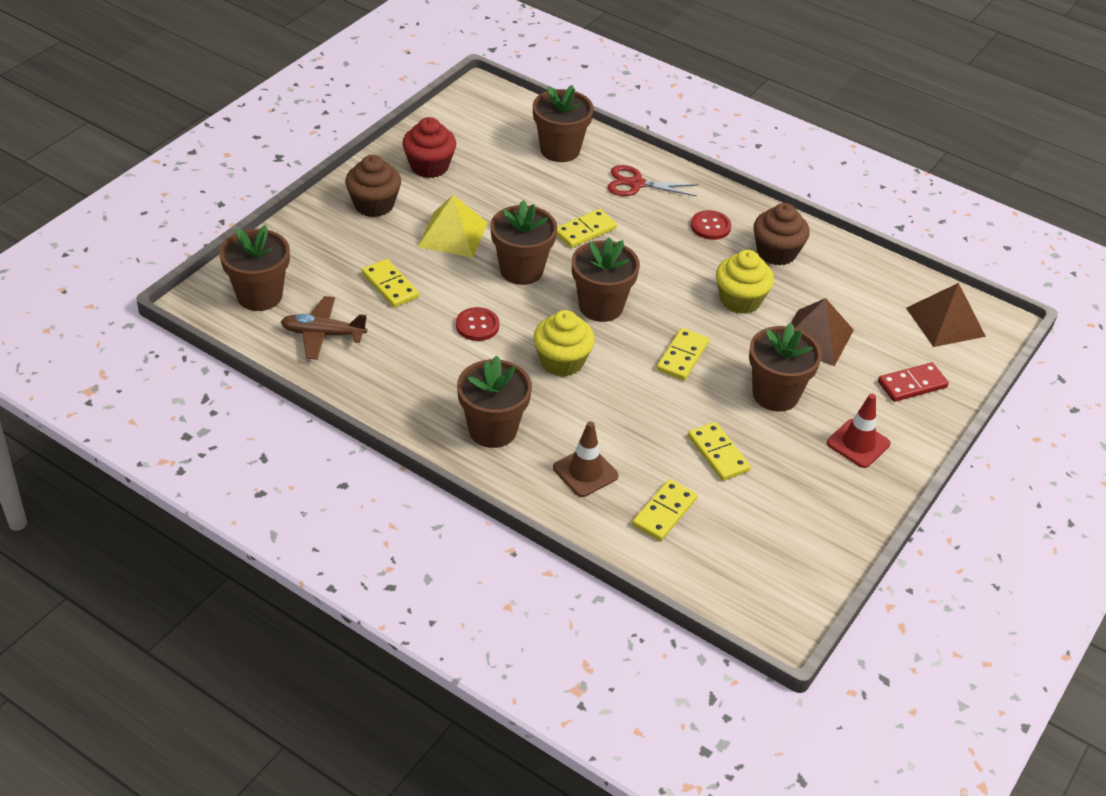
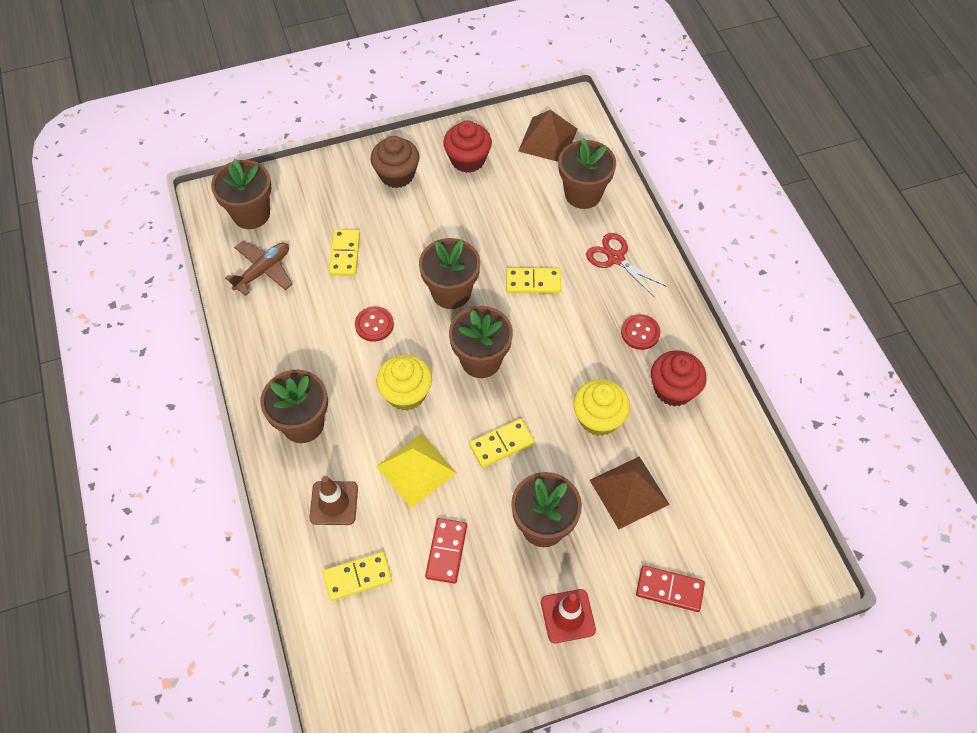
camera: 40 degrees right, 15 degrees up
brown plane [281,296,367,360] -> brown plane turned 90 degrees clockwise [225,242,293,296]
yellow pyramid [418,195,488,258] -> yellow pyramid moved to [376,433,457,508]
yellow domino [688,422,751,481] -> red domino [425,518,467,584]
brown cupcake [754,203,810,265] -> red cupcake [651,350,707,407]
brown pyramid [906,283,986,347] -> brown pyramid moved to [518,110,577,162]

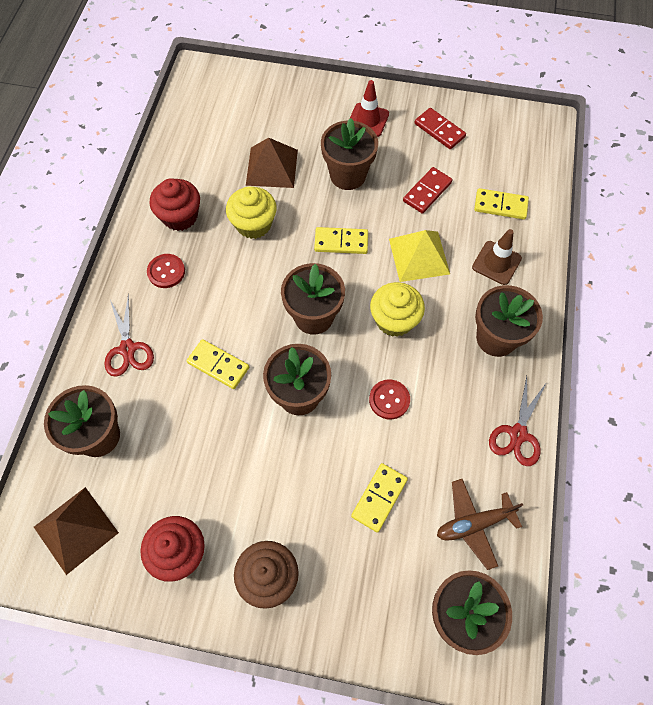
camera: 150 degrees left, 5 degrees up
red domino [636,565,705,612] -> red domino moved to [415,108,466,149]
none -> red scissors [489,376,547,466]

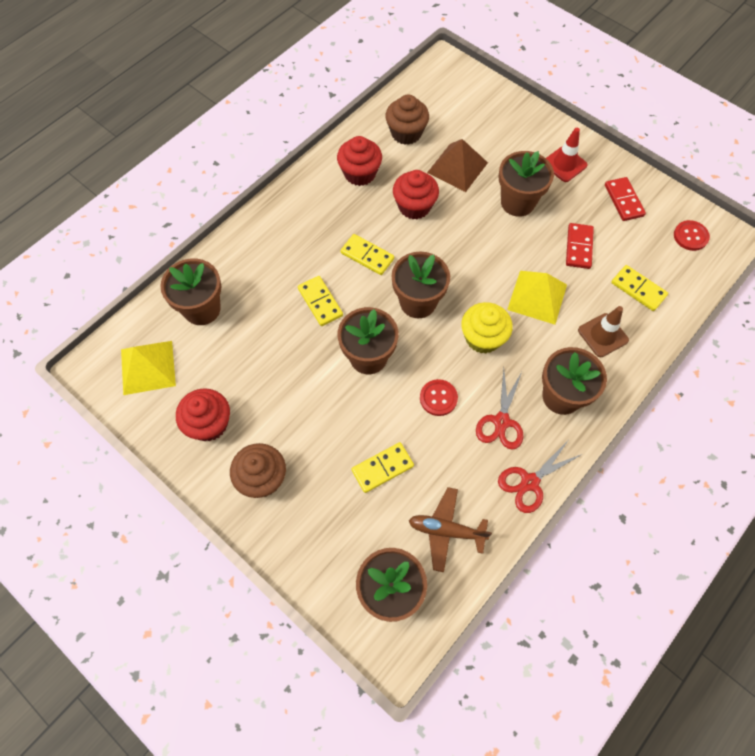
camera: 30 degrees right, 0 degrees up
brown pyramid [34,487,119,575] -> yellow pyramid [121,341,176,395]
red scissors [105,293,154,377] -> red scissors moved to [476,368,523,450]
red button [147,254,185,288] -> red button moved to [674,220,710,251]
yellow cupcake [226,186,277,239] -> red cupcake [393,170,439,219]
yellow domino [314,227,368,254] -> yellow domino moved to [340,234,394,275]
red domino [403,167,452,214] -> red domino turned 60 degrees counterclockwise [566,223,594,269]
none -> brown cupcake [385,95,429,145]

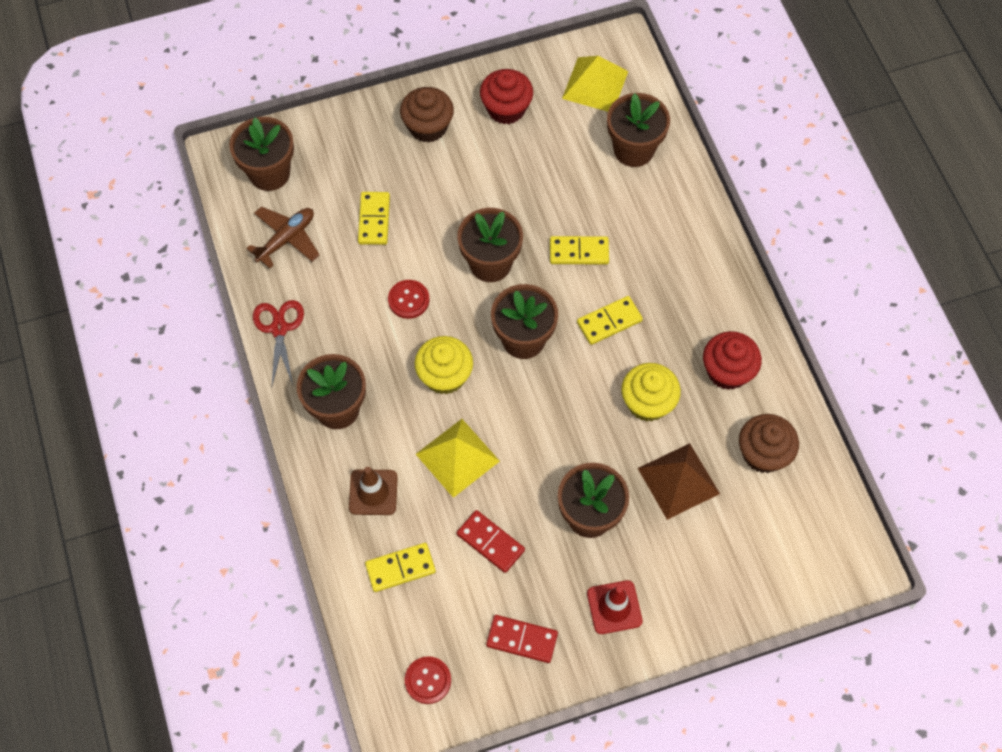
camera: 120 degrees right, 0 degrees up
red cupcake [393,170,439,219] -> yellow cupcake [621,363,681,422]
red scissors [476,368,523,450] -> none

